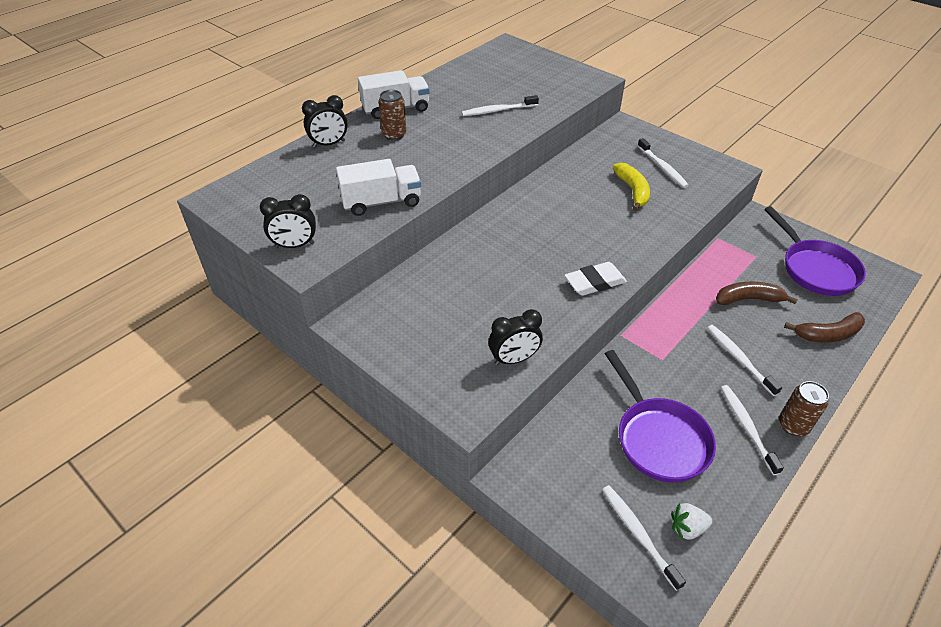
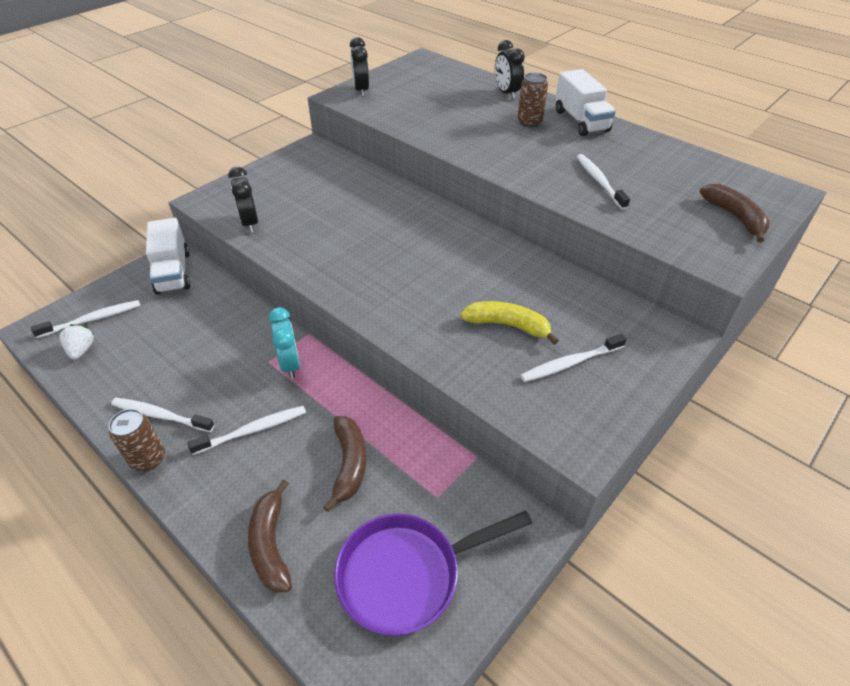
camera: 90 degrees right, 0 degrees up
white truck [336,159,421,216] -> white truck moved to [146,218,190,295]
white eraser [564,262,627,296] -> none
purple pan [605,350,716,483] -> none
yellow banana [613,163,650,211] -> yellow banana turned 150 degrees counterclockwise [460,301,559,345]
white toothbrush [721,385,784,475] -> white toothbrush turned 150 degrees counterclockwise [111,398,215,432]
none -> turquoise clock [269,307,300,379]
none -> brown banana [699,184,770,243]

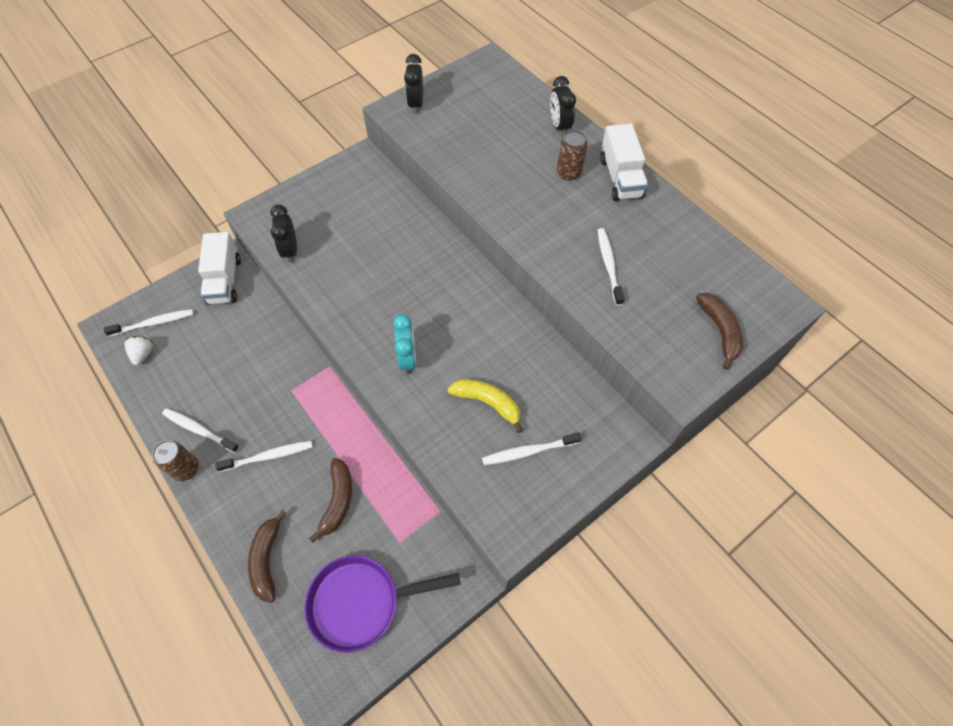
camera: 10 degrees right, 15 degrees up
turquoise clock [269,307,300,379] -> turquoise clock moved to [393,314,416,374]

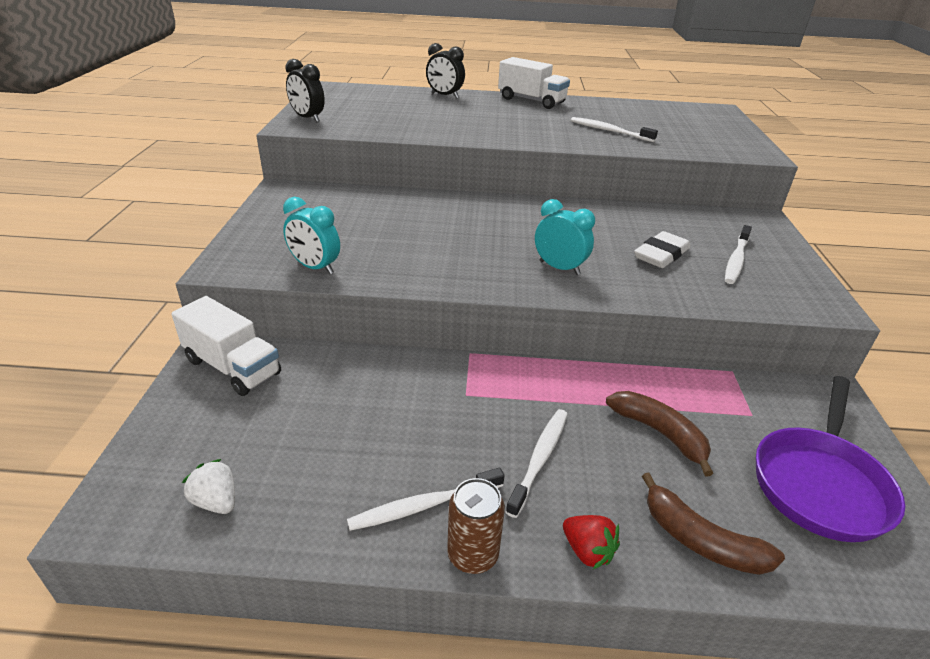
camera: 50 degrees left, 25 degrees down
white toothbrush [104,309,194,337] -> none
black clock [270,204,297,263] -> turquoise clock [283,197,340,274]
yellow banana [448,379,523,433] -> white eraser [634,231,690,268]
brown can [557,130,588,181] -> none
brown banana [696,293,743,370] -> none
none -> red strawberry [563,515,620,569]

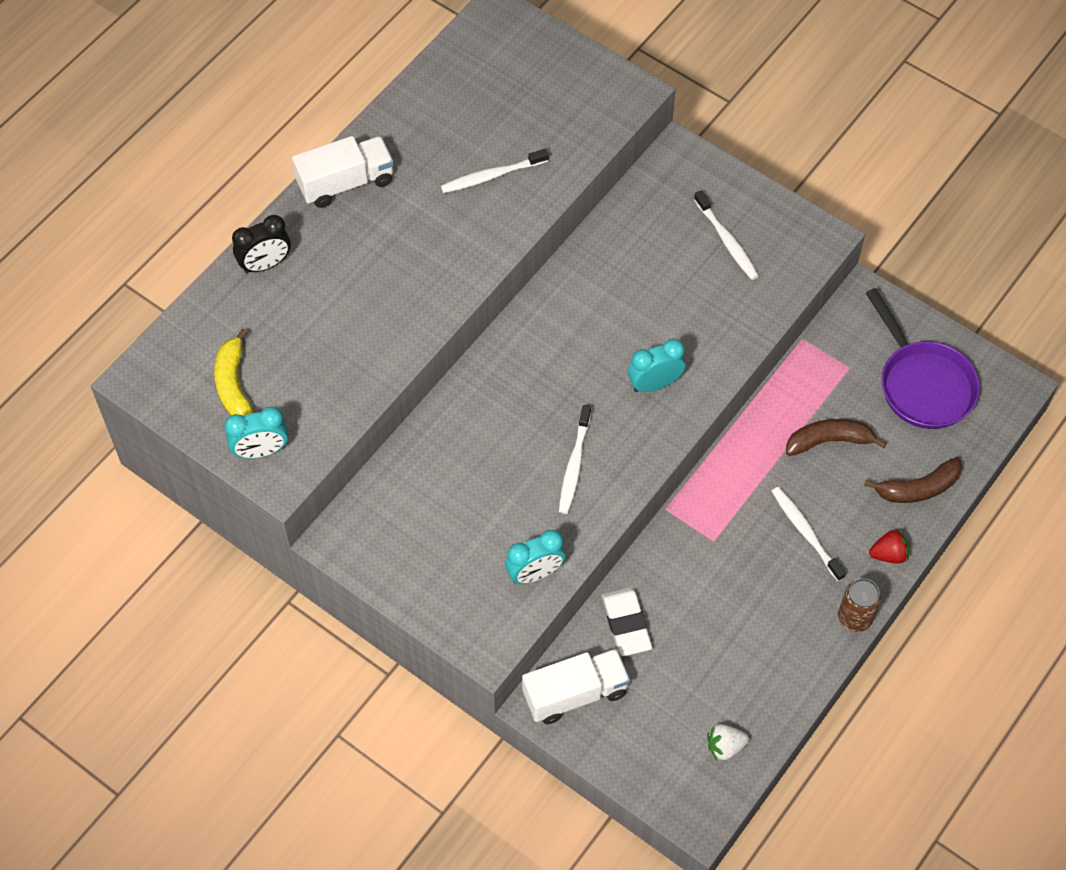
camera: 55 degrees left, 25 degrees up
black clock [285,59,325,122] -> turquoise clock [224,407,288,459]
white toothbrush [347,468,504,531] -> white toothbrush moved to [559,405,591,514]
white eraser [634,231,690,268] -> white eraser moved to [602,588,652,656]
none -> yellow banana [214,329,254,416]

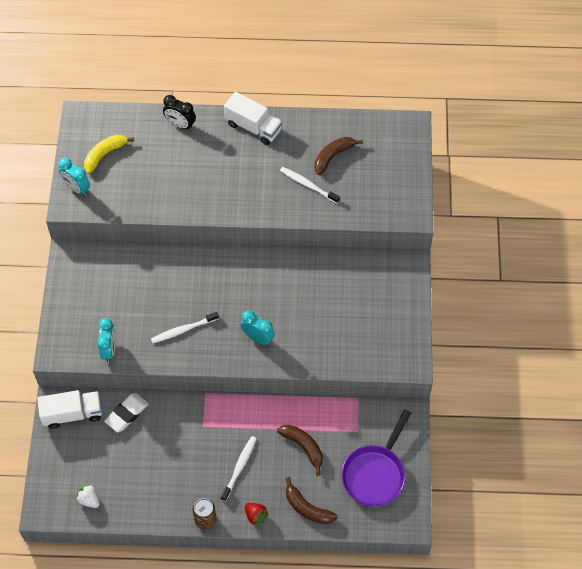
camera: 55 degrees right, 0 degrees up
turquoise clock [505,530,565,584] -> turquoise clock turned 120 degrees counterclockwise [97,318,116,362]
white truck [522,649,630,724] -> white truck turned 45 degrees counterclockwise [37,390,102,429]
white toothbrush [694,190,759,280] -> none
none -> brown banana [314,137,363,175]

